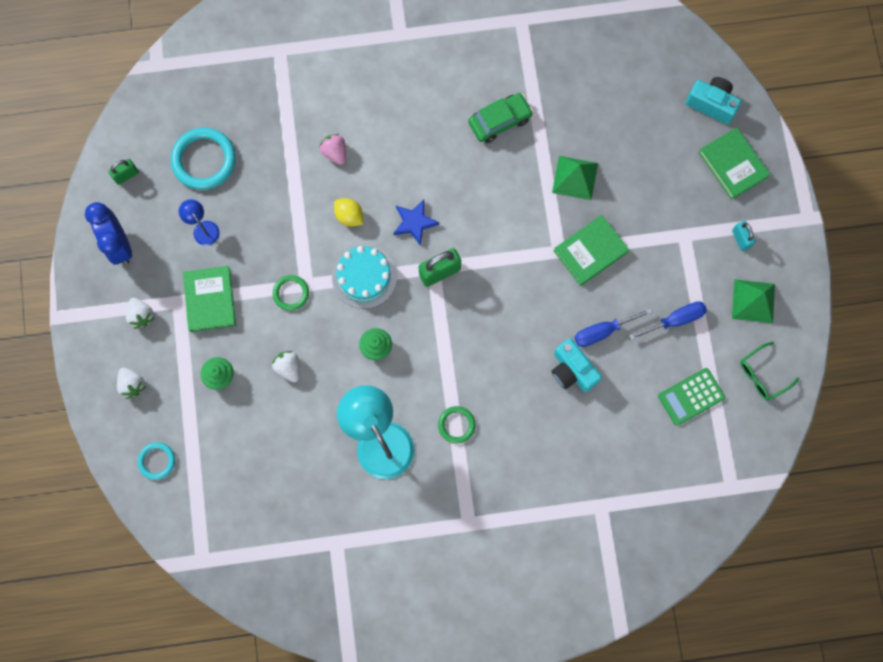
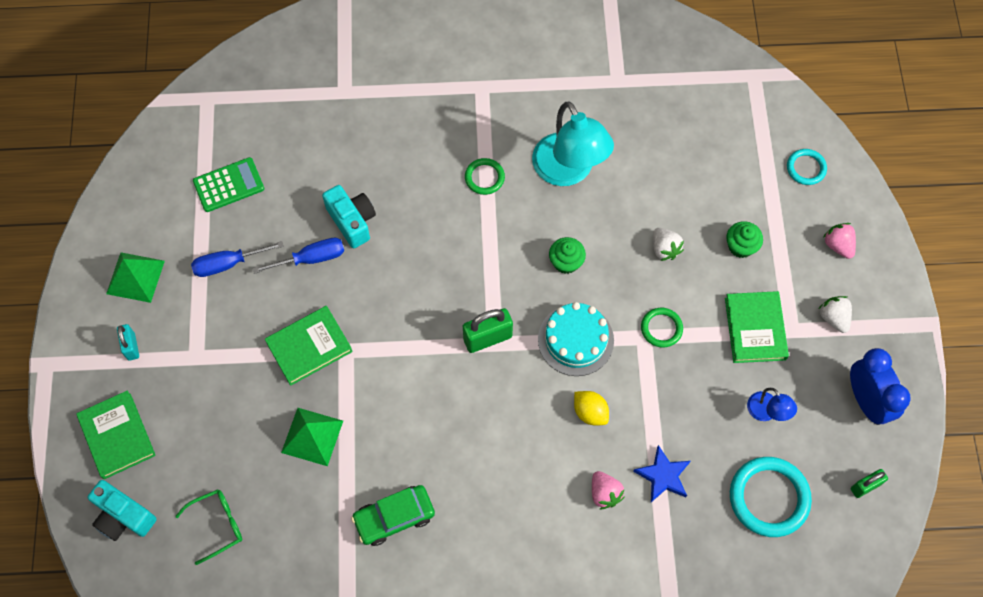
camera: 175 degrees left, 10 degrees down
white strawberry [117,367,146,399] -> pink strawberry [823,223,856,259]
blue star [393,199,439,246] -> blue star moved to [633,445,690,502]
green glasses [740,342,799,400] -> green glasses moved to [175,489,242,565]

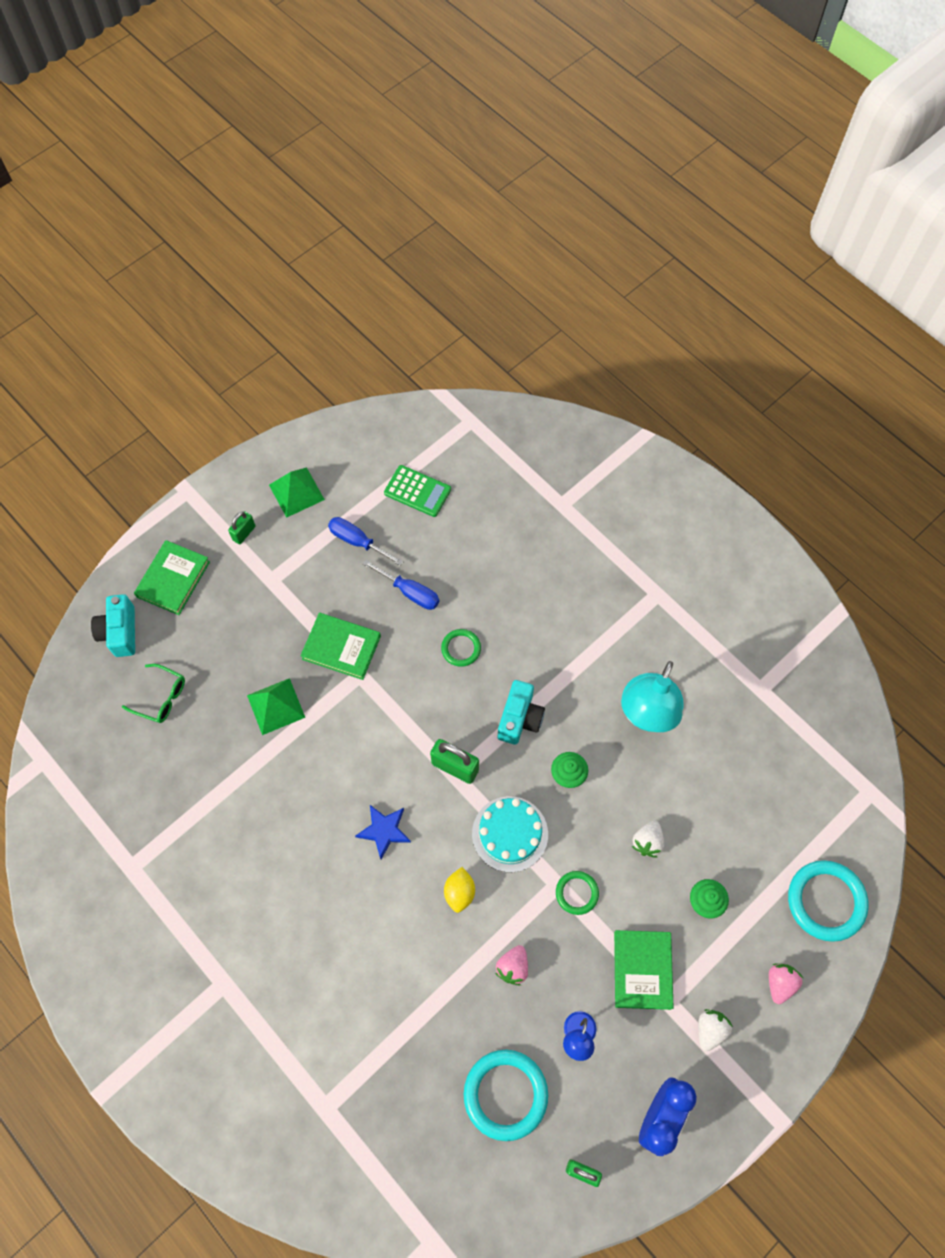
camera: 50 degrees right, 0 degrees up
turquoise padlock [117,324,139,361] -> green padlock [228,511,256,545]
turquoise camera [322,185,376,248] -> turquoise camera moved to [498,680,545,745]
green car [351,485,435,546] -> none
green ring [465,158,505,195] -> green ring moved to [441,629,481,667]
pink strawberry [592,471,624,509] -> pink strawberry moved to [495,945,528,985]
blue star [633,445,690,502] -> blue star moved to [355,805,411,859]
green book [725,291,789,363] -> green book turned 45 degrees counterclockwise [614,930,674,1010]
turquoise ring [787,149,827,185] -> turquoise ring [788,860,869,942], size x1.83

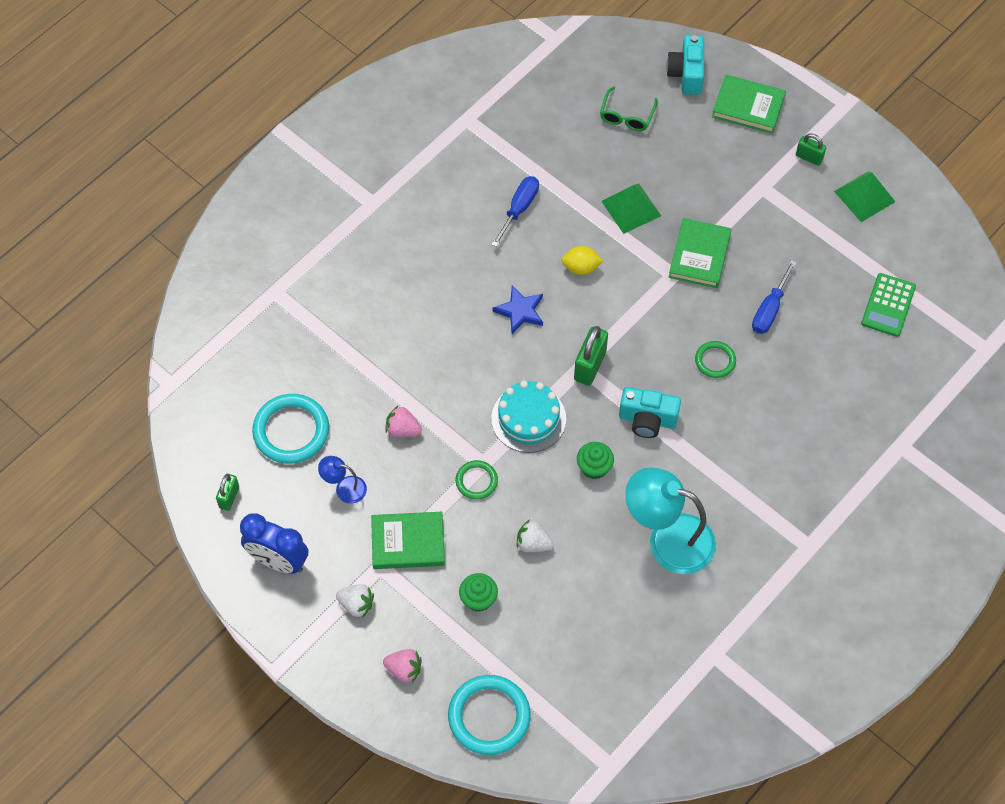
camera: 85 degrees right, 5 degrees down
turquoise camera [91,594,135,657] -> turquoise camera turned 75 degrees counterclockwise [666,35,704,94]
blue screwdriver [328,517,404,566] -> blue screwdriver moved to [491,176,539,247]
yellow lemon [444,867,475,913] -> yellow lemon moved to [561,246,603,275]

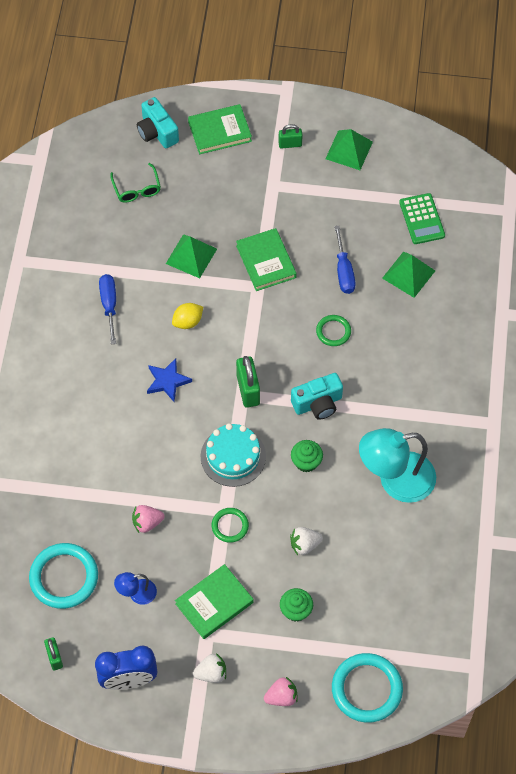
camera: 35 degrees left, 0 degrees up
none -> green pyramid [382,251,435,298]

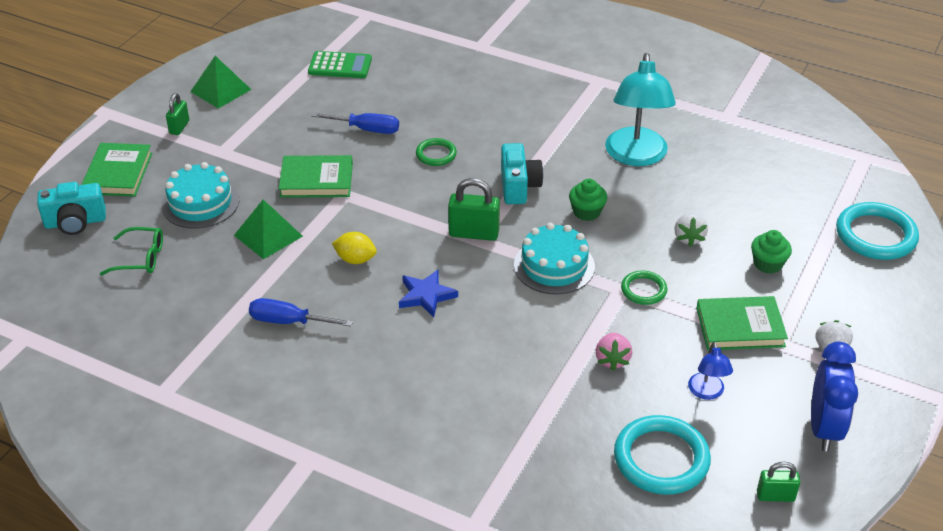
camera: 70 degrees left, 20 degrees down
yellow lemon [172,303,203,329] -> yellow lemon turned 60 degrees counterclockwise [332,232,377,264]
green book [175,564,253,639] -> green book turned 75 degrees counterclockwise [696,296,788,350]
pink strawberry [264,677,298,706] -> none
green pyramid [382,251,435,298] -> none
none -> turquoise cake [162,162,239,229]

